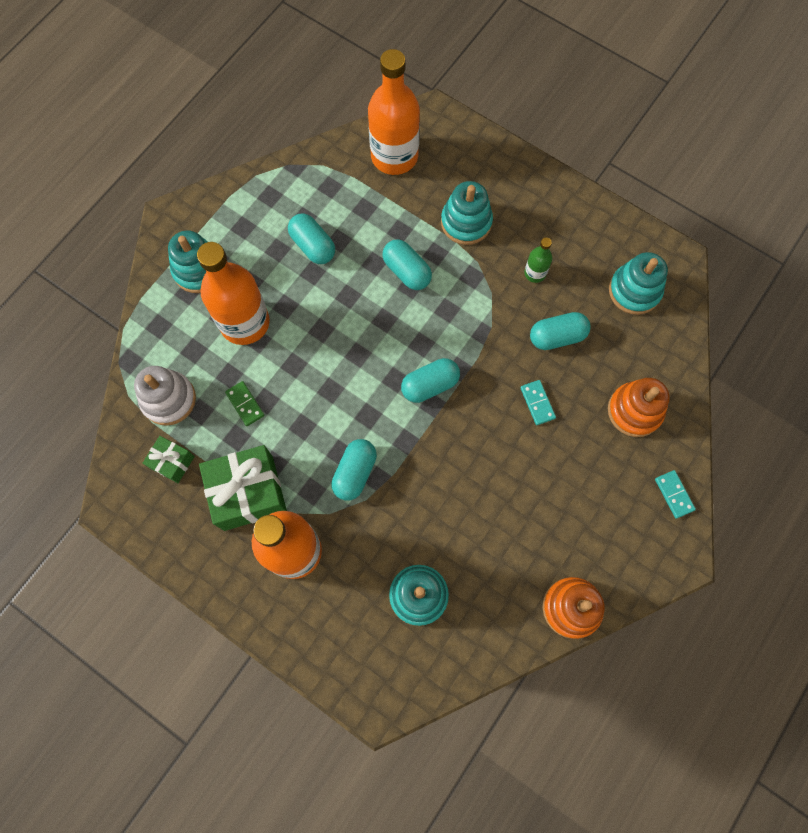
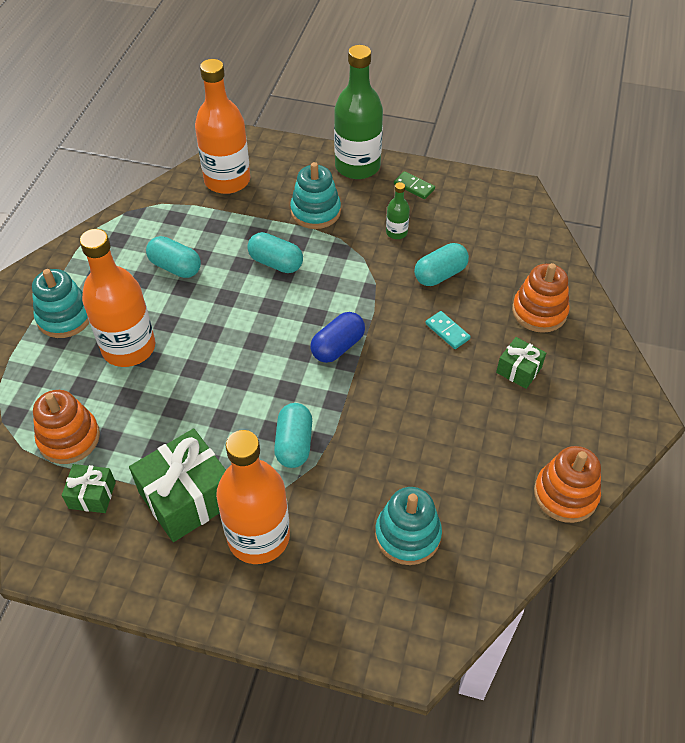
camera: 20 degrees left, 20 degrees down
white stacking toy [134,366,196,426] -> orange stacking toy [33,390,100,464]
green domino [225,381,265,426] -> green domino moved to [394,171,435,199]
turquoise capsule [401,358,460,403] -> blue capsule [311,312,365,363]
turquoise stacking toy [609,252,668,315] -> none
turquoise domino [655,470,696,519] -> none
none -> green bottle [334,45,383,179]
none -> green gift [496,337,546,389]

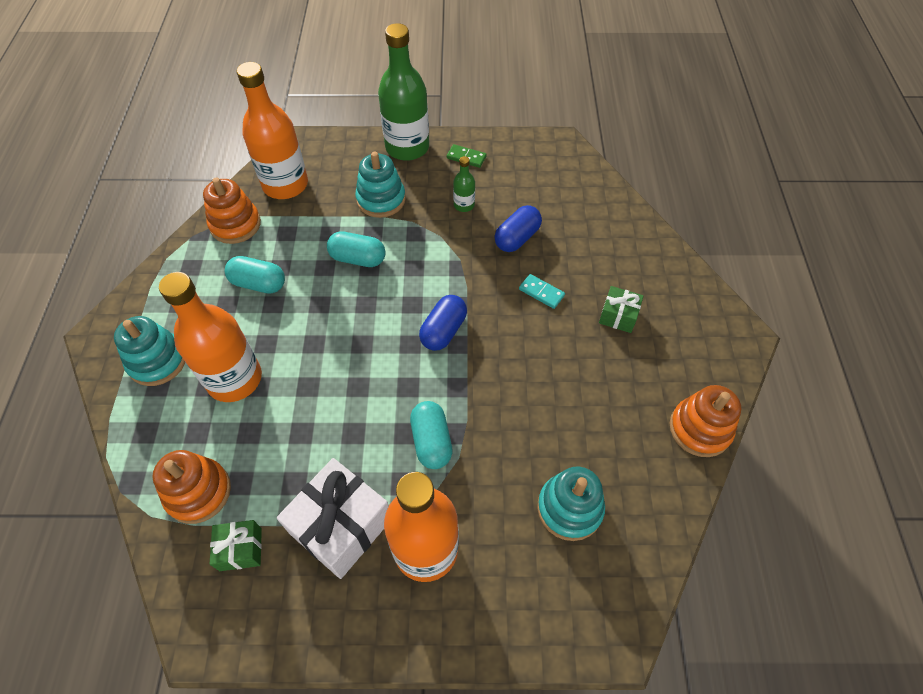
camera: 15 degrees left, 5 degrees up
green gift [129,429,226,542] -> white gift [277,458,389,579]
turquoise capsule [414,243,469,286] -> blue capsule [494,205,542,252]
orange stacking toy [512,263,570,333] -> orange stacking toy moved to [203,177,261,244]

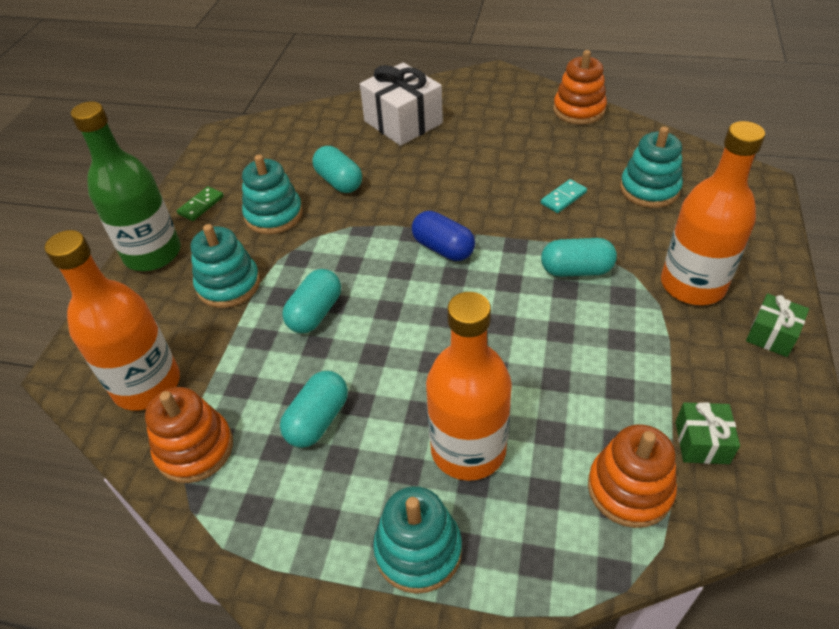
camera: 75 degrees left, 10 degrees down
white gift [277,458,389,579] -> white gift moved to [360,62,443,146]
green bottle [453,156,475,212] -> turquoise stacking toy [242,155,303,234]
blue capsule [494,205,542,252] -> turquoise capsule [312,146,362,193]
turquoise domino [519,274,565,309] -> turquoise domino moved to [541,179,587,213]
green gift [599,286,643,333] -> green gift moved to [746,294,809,357]

